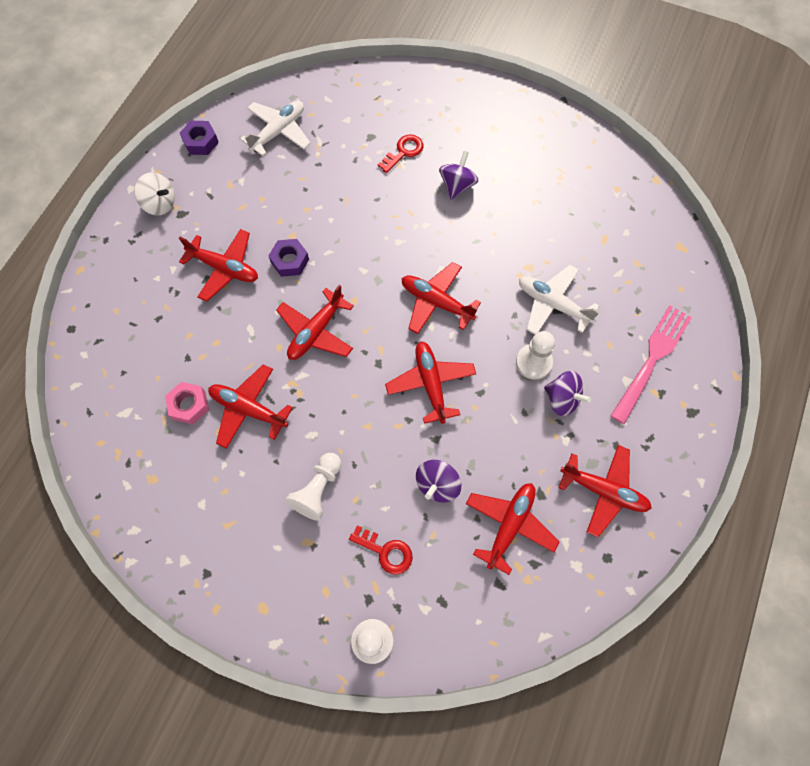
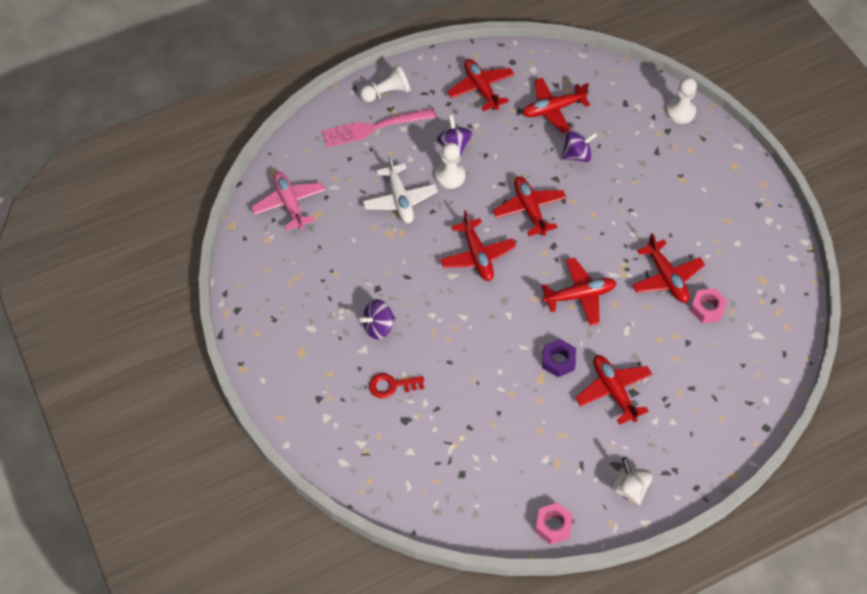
camera: 140 degrees left, 10 degrees down
purple nut [180,121,219,155] -> pink nut [535,502,573,545]
white plane [240,101,311,156] -> none
white pawn [285,453,342,521] -> white pawn moved to [360,64,411,102]
red key [349,525,413,575] -> none
red plane [385,341,476,424] -> red plane turned 135 degrees clockwise [493,176,567,236]
none -> pink plane [251,172,326,231]

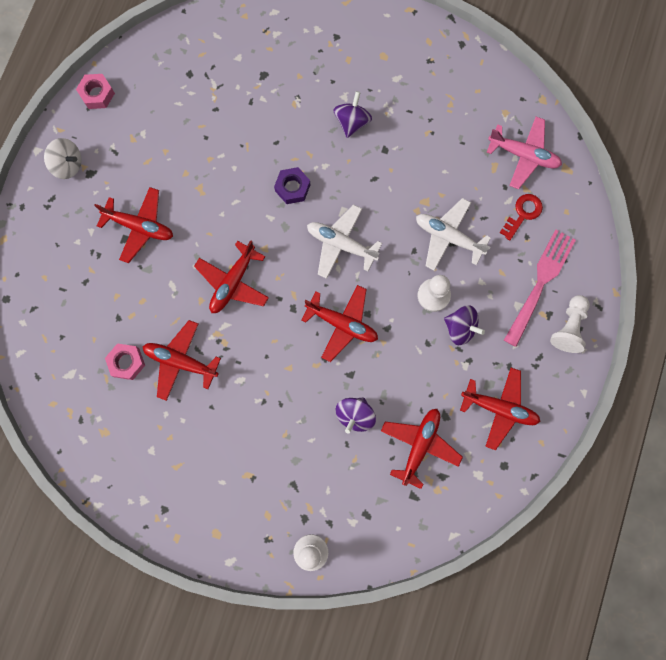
camera: 135 degrees right, 20 degrees up
red key [369,373,424,398] -> red key moved to [499,194,543,240]
red plane [440,210,516,281] -> white plane [307,204,382,279]
purple nut [542,339,576,377] -> purple nut moved to [274,167,310,204]

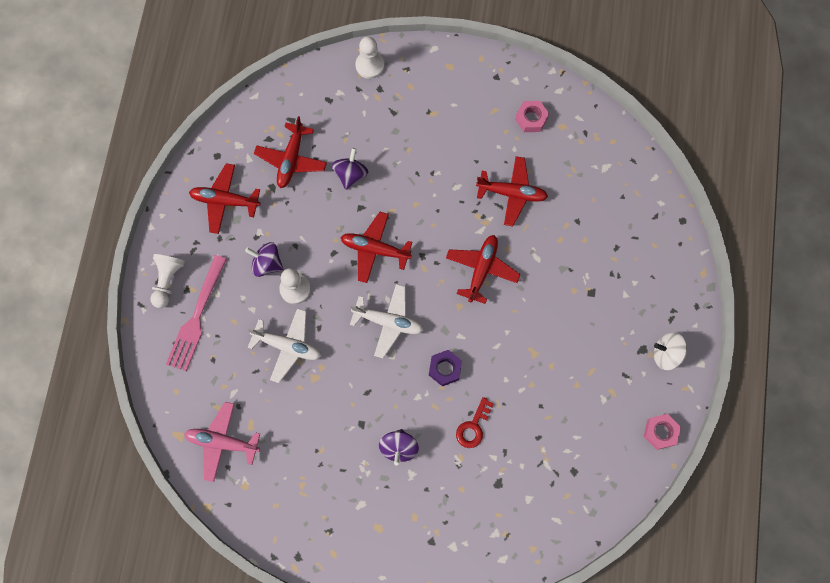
camera: 170 degrees right, 5 degrees down
red plane [94,187,173,263] -> none
pink nut [105,343,145,380] -> pink nut moved to [515,101,549,132]
red key [499,194,543,240] -> red key moved to [456,397,494,448]

